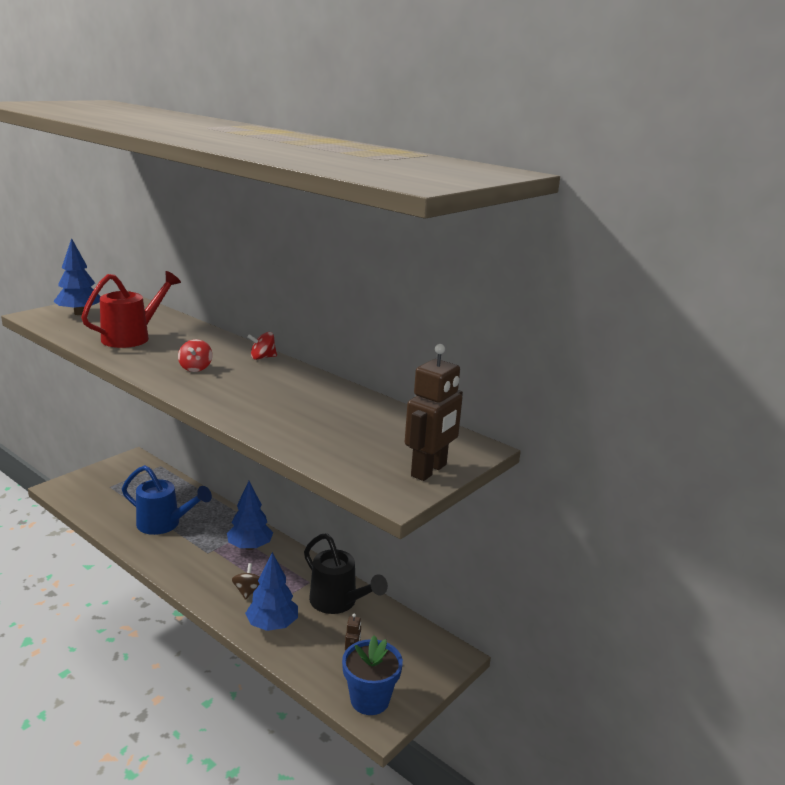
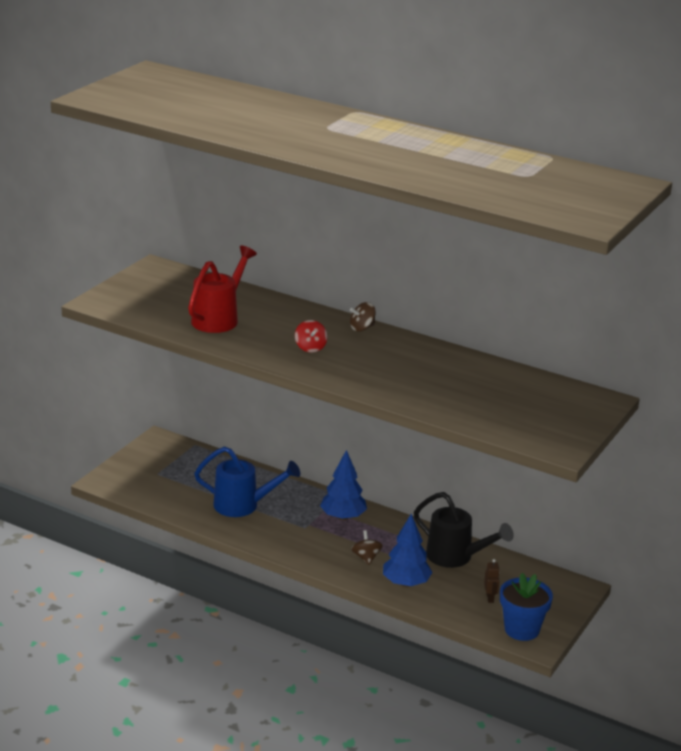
camera: 10 degrees left, 5 degrees up
blue tree [53,238,101,315] -> none
red spinning top [247,332,277,360] -> brown spinning top [350,302,375,332]
brown robot [405,344,463,481] -> none

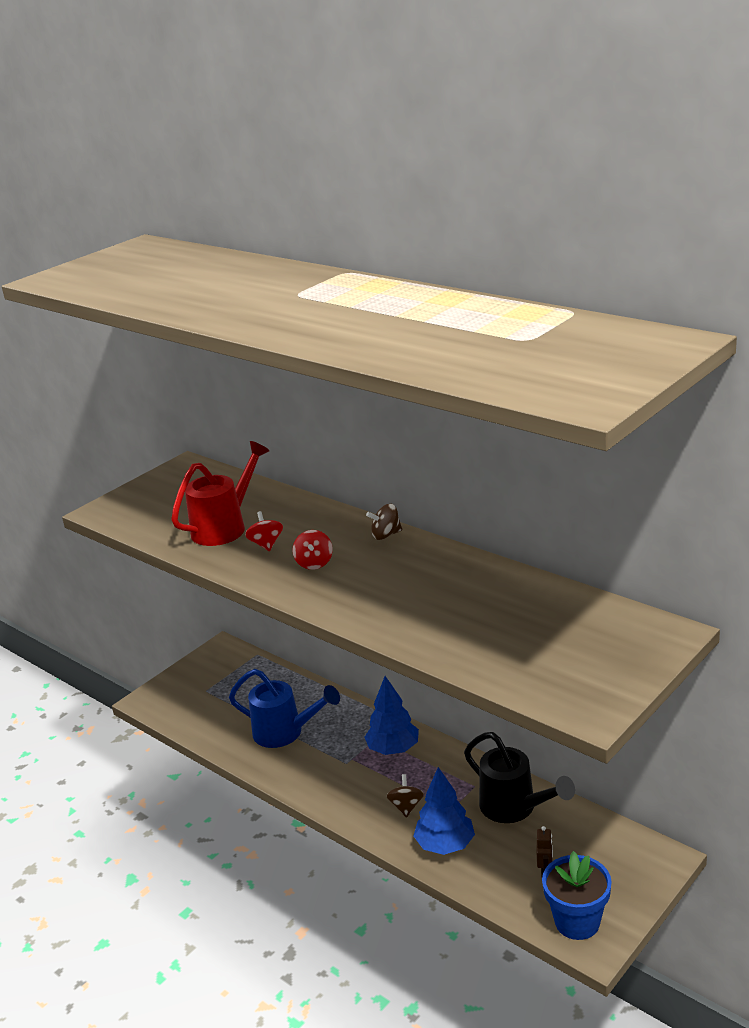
camera: 15 degrees right, 0 degrees up
none -> red spinning top [245,511,283,551]

